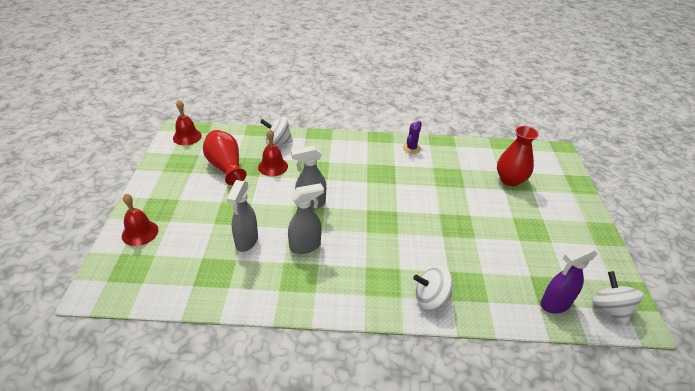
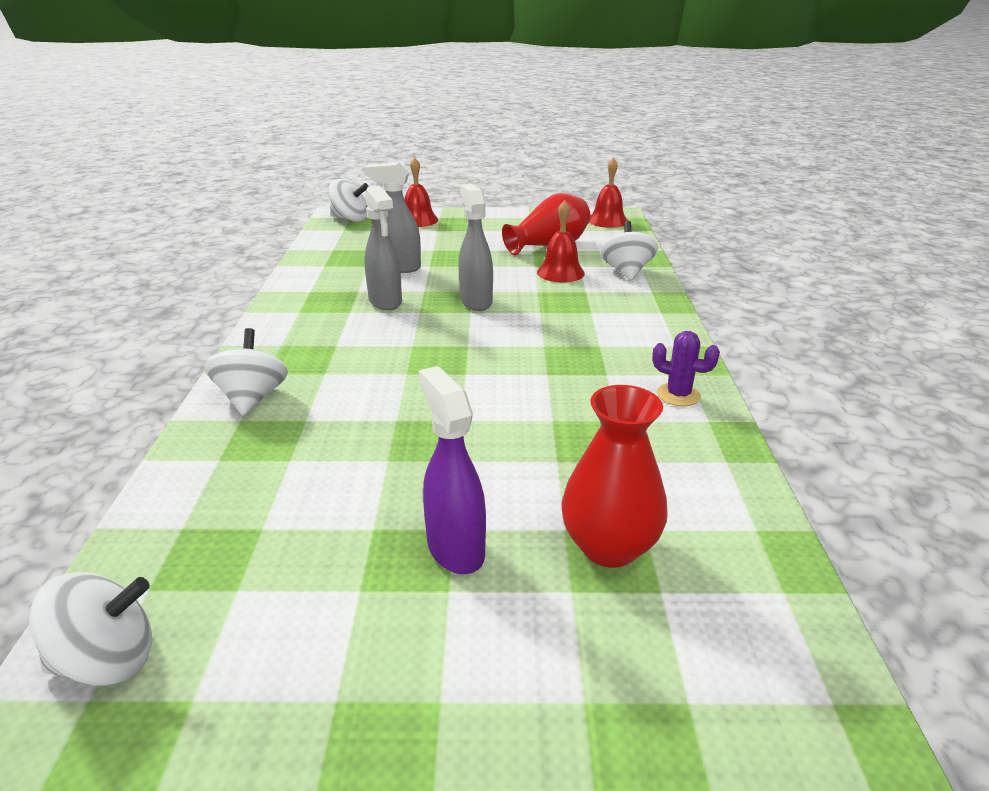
camera: 90 degrees right, 10 degrees down
purple spray bottle [540,244,597,313] -> purple spray bottle moved to [419,366,486,574]
none -> white spinning top [329,179,369,222]

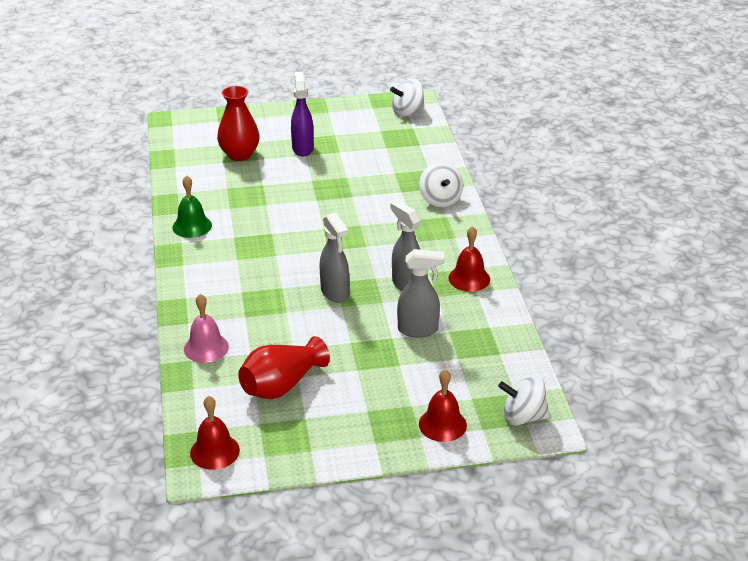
camera: 170 degrees right, 5 degrees up
purple spray bottle [419,366,486,574] -> purple spray bottle turned 150 degrees counterclockwise [291,72,314,157]
red bell [537,200,585,282] -> red bell moved to [449,226,490,292]
white spinning top [600,221,658,280] -> pink bell [184,294,229,363]
purple cactus [652,331,720,406] -> green bell [172,175,212,238]

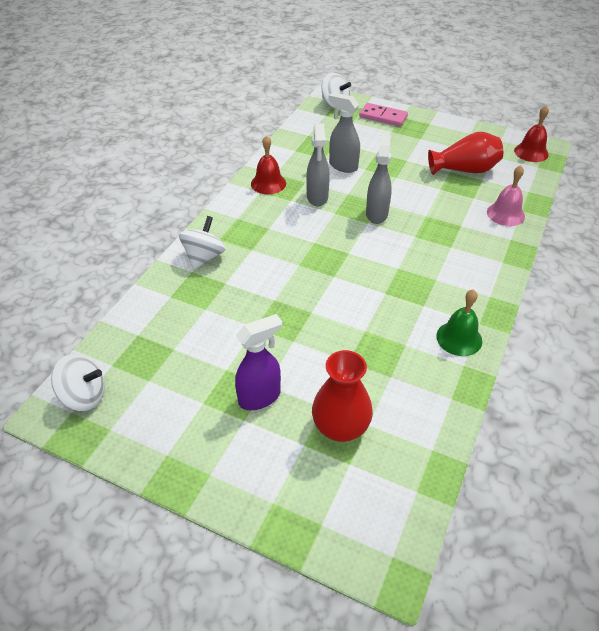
camera: 145 degrees left, 10 degrees up
purple spray bottle [291,72,314,157] -> purple spray bottle turned 150 degrees counterclockwise [235,314,282,410]
red bell [419,369,467,442] -> pink domino [359,103,408,126]

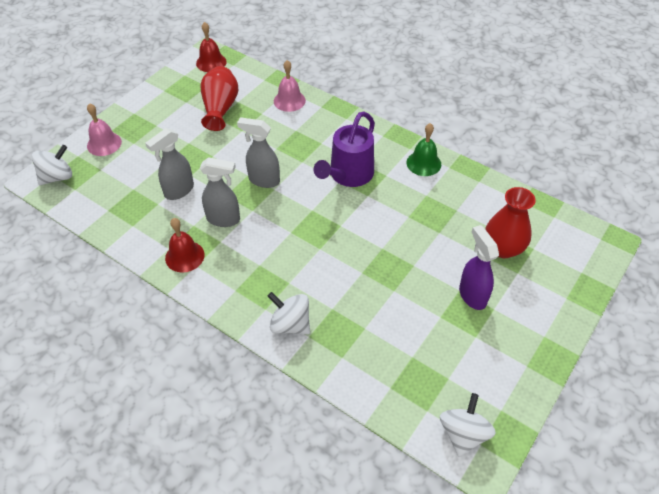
camera: 80 degrees left, 5 degrees up
pink domino [359,103,408,126] -> pink bell [87,103,122,156]
none -> purple watering can [314,112,375,187]

